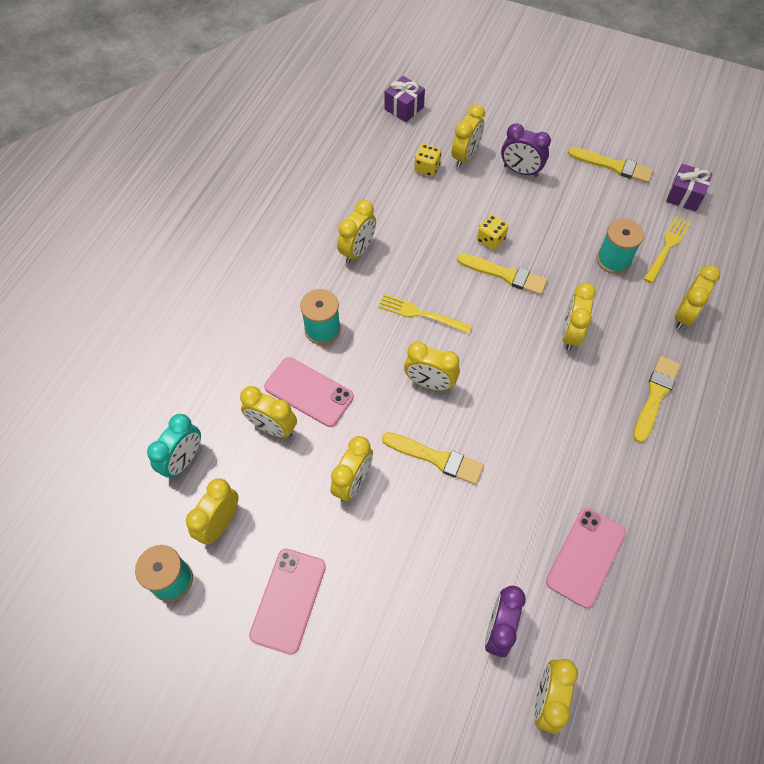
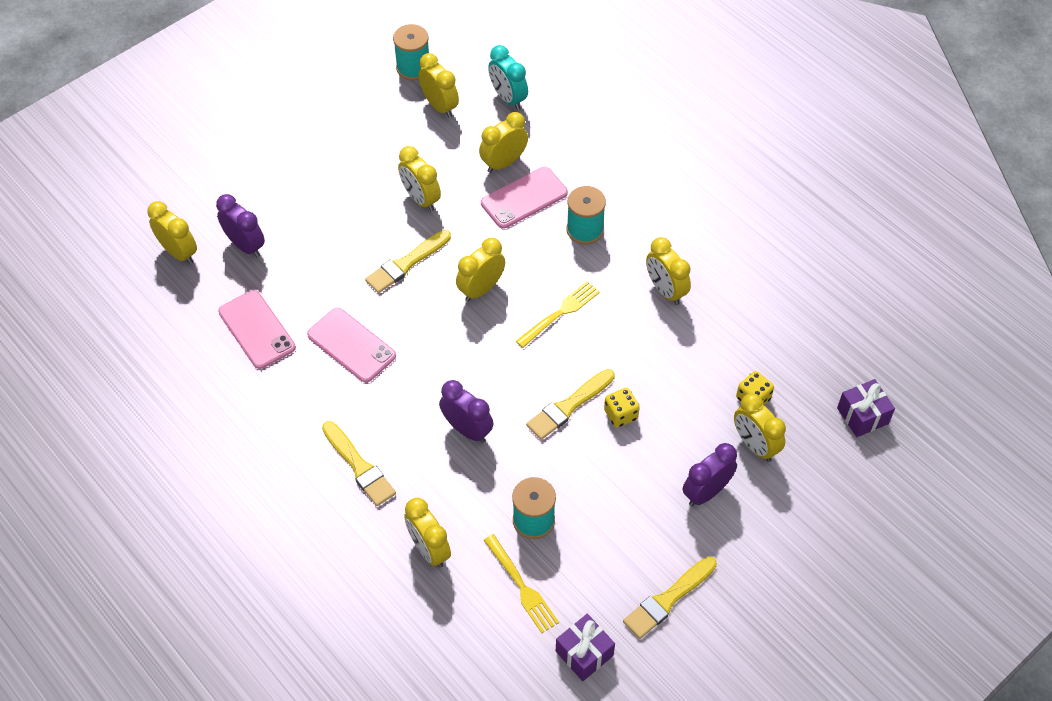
camera: 115 degrees right, 5 degrees down
pink phone [249,549,326,655] -> pink phone moved to [307,308,396,383]
yellow clock [562,283,596,350] -> purple clock [439,380,493,443]

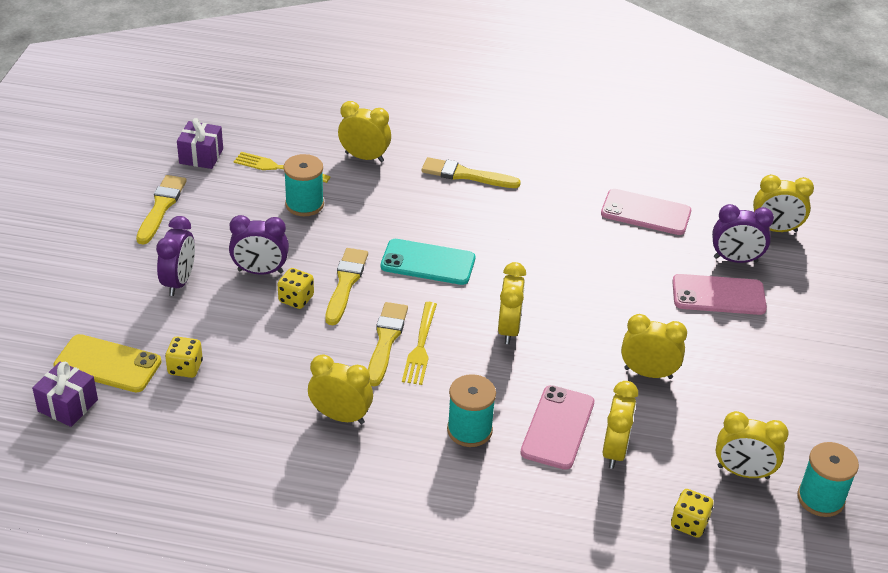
camera: 140 degrees right, 15 degrees down
pink phone [307,308,396,383] -> pink phone moved to [672,274,767,315]
yellow brush [365,230,451,293] -> yellow brush moved to [368,302,408,387]
purple clock [439,380,493,443] -> purple clock moved to [229,215,289,275]
turquoise clock [488,45,528,110] -> yellow dice [671,489,713,538]
yellow clock [734,393,786,462] -> none
none -> yellow phone [53,334,161,392]
none -> turquoise phone [381,239,475,285]

